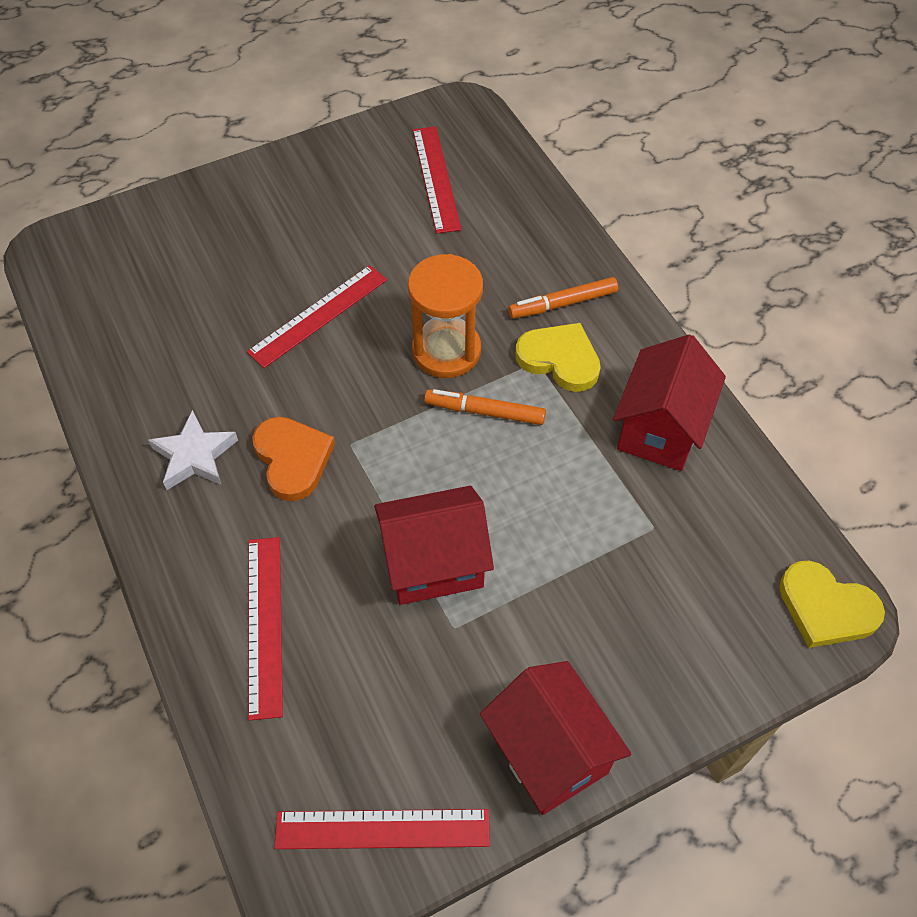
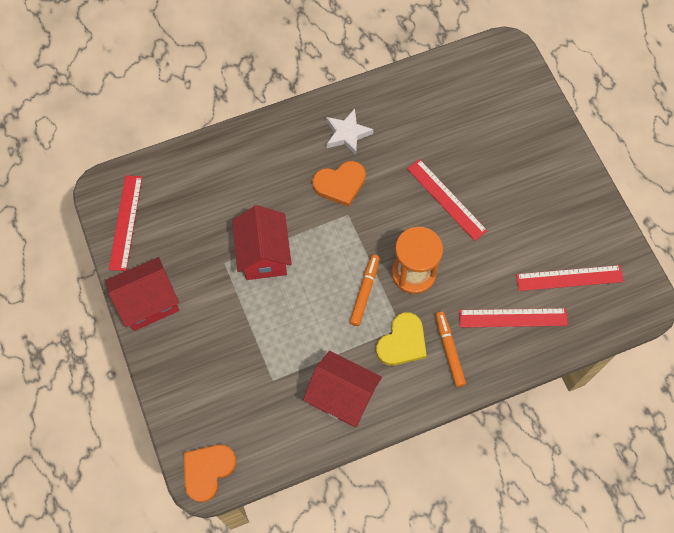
camera: 95 degrees right, 10 degrees up
red ruler [248,537,283,721] -> red ruler moved to [459,308,568,328]
yellow heart [779,561,885,648] -> orange heart [184,445,237,502]

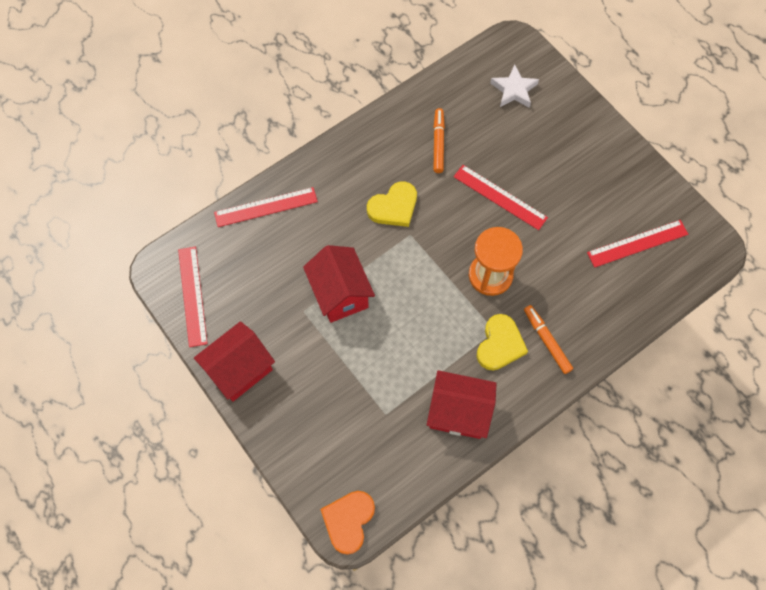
camera: 15 degrees left, 0 degrees up
orange heart [312,161,366,207] -> yellow heart [367,181,417,227]
white star [326,109,374,155] -> white star moved to [490,65,539,108]
orange marker [350,255,380,326] -> orange marker moved to [433,108,445,173]
red ruler [459,308,568,328] -> red ruler moved to [214,187,318,227]

